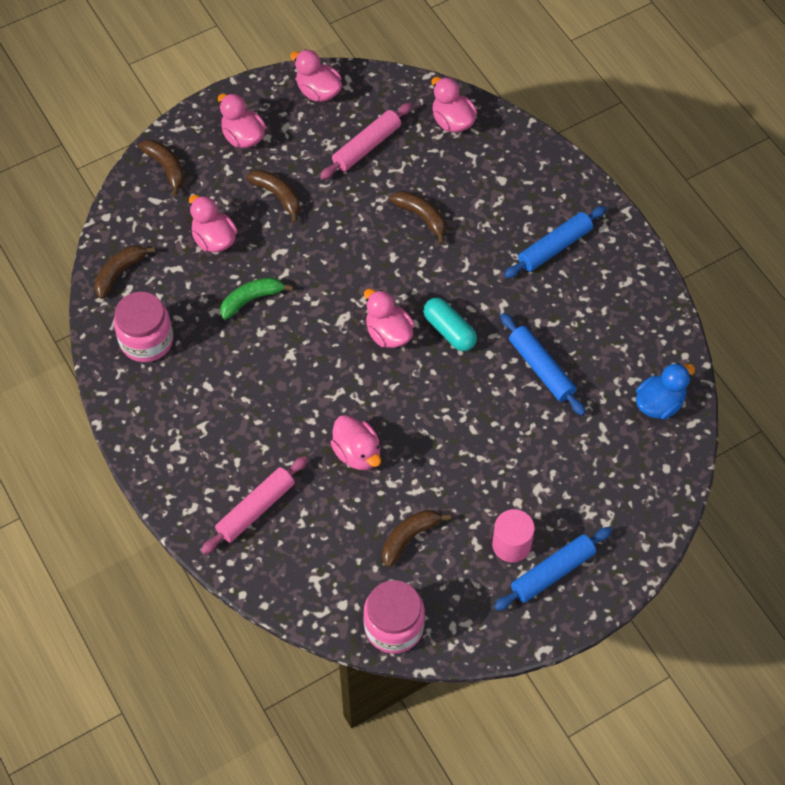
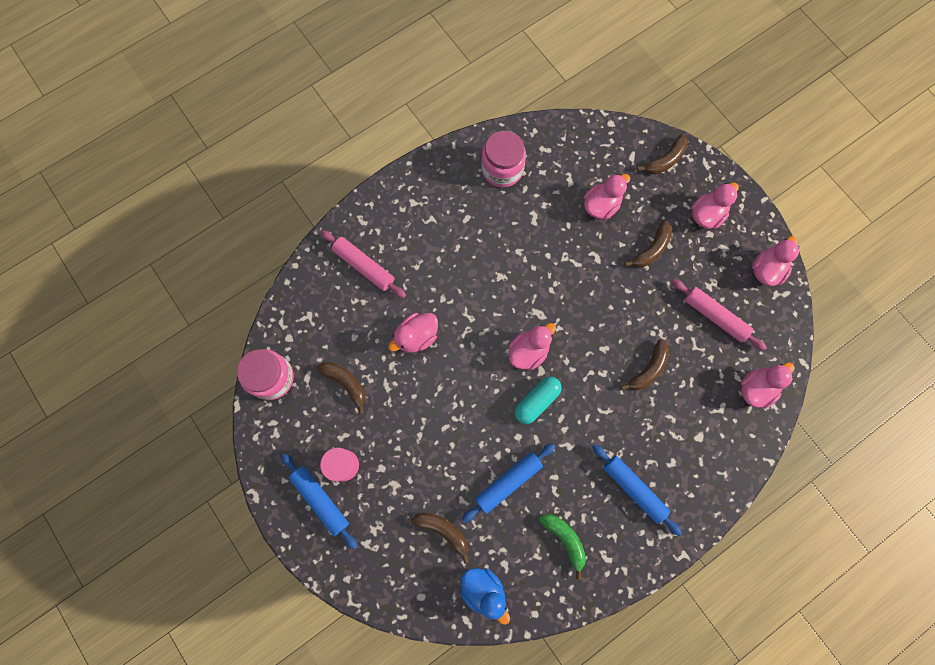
camera: 85 degrees right, 15 degrees up
brown banana [94,245,156,299] -> brown banana moved to [411,513,469,564]
green banana [220,277,293,320] -> green banana moved to [539,514,586,579]

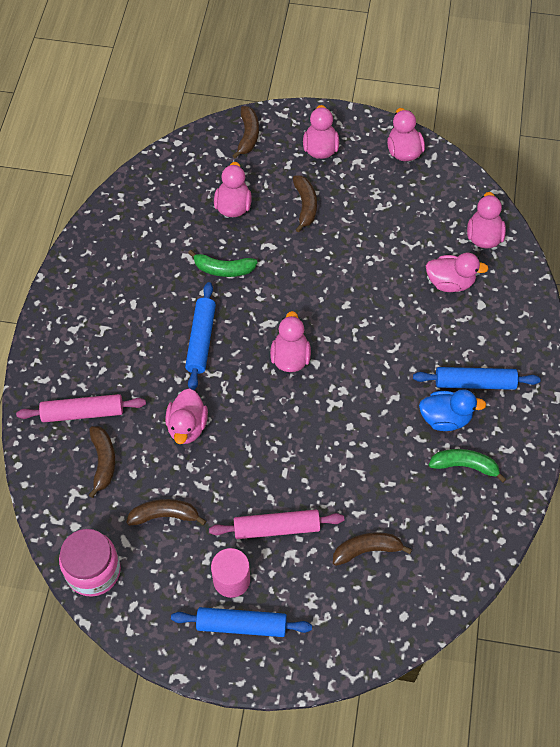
camera: 45 degrees left, 15 degrees down
blue duck [460,568,510,625] -> blue duck moved to [419,389,486,431]
blue rolling pin [461,443,555,523] -> blue rolling pin moved to [185,282,216,390]
pink jar [481,131,526,187] -> none
turquoise capsule [515,377,562,424] -> none
brown banana [621,339,669,390] -> brown banana moved to [89,426,115,498]
pink rolling pin [671,279,767,351] -> pink rolling pin moved to [209,510,344,539]
none -> green banana [188,250,258,277]
none -> pink duck [426,253,489,292]

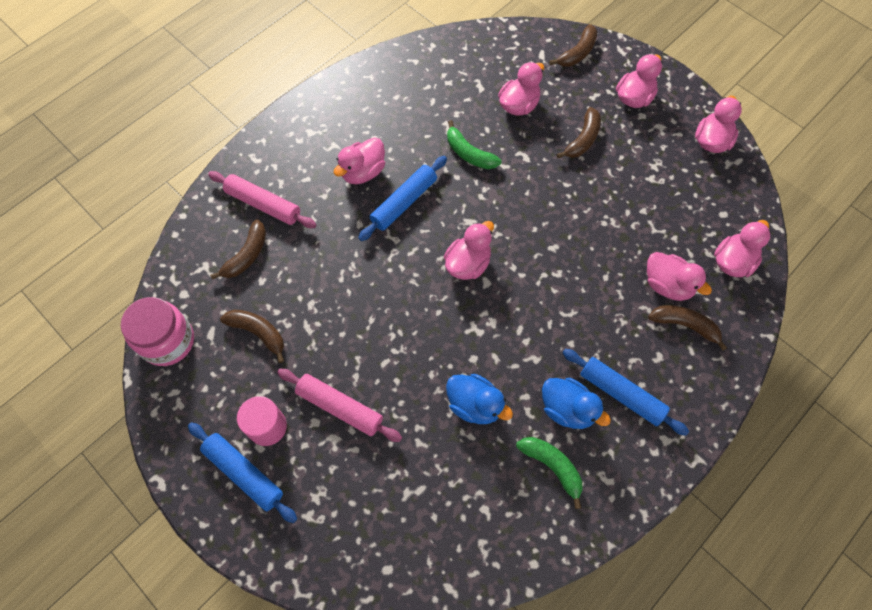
camera: 35 degrees right, 5 degrees up
pink duck [165,388,208,444] -> pink duck moved to [334,137,385,184]
brown banana [333,532,412,566] -> brown banana moved to [648,305,727,351]
none -> blue duck [446,374,513,424]

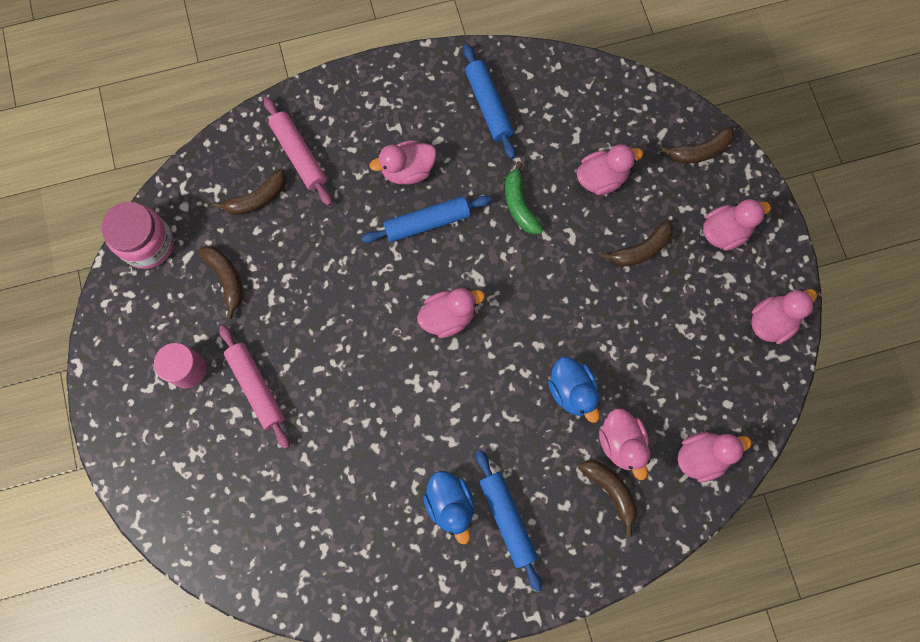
camera: 30 degrees right, 10 degrees up
blue rolling pin [188,422,297,523] -> blue rolling pin moved to [463,44,516,159]
blue duck [446,374,513,424] -> blue duck moved to [548,357,600,423]
green banana [516,437,583,509] -> none

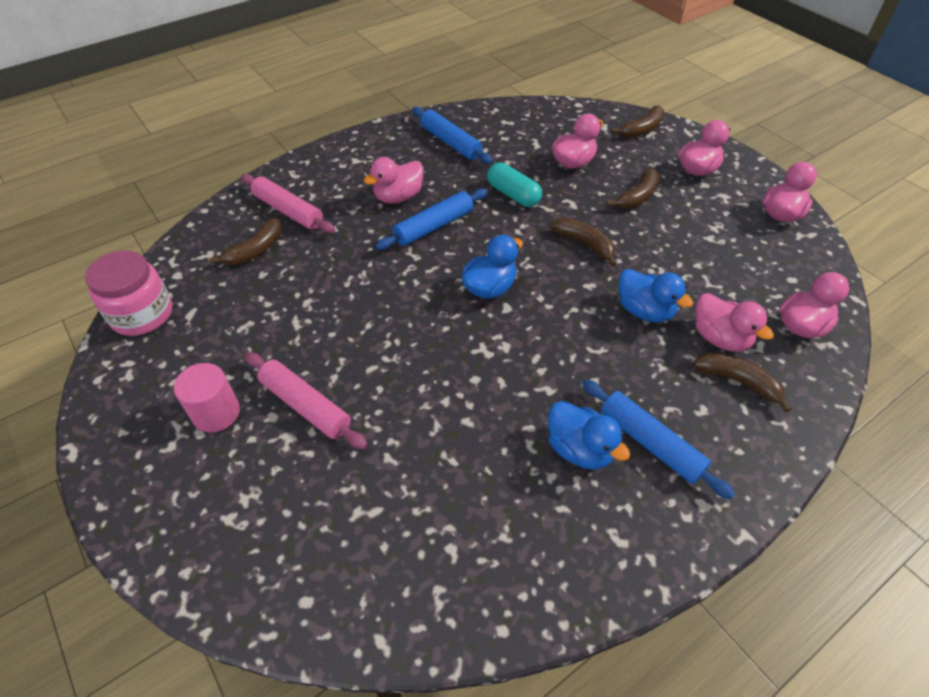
camera: 20 degrees left, 25 degrees down
brown banana [199,246,243,319] -> brown banana moved to [549,218,616,266]
pink duck [417,288,485,338] -> blue duck [462,235,523,299]
green banana [505,161,543,235] -> turquoise capsule [487,163,542,207]

